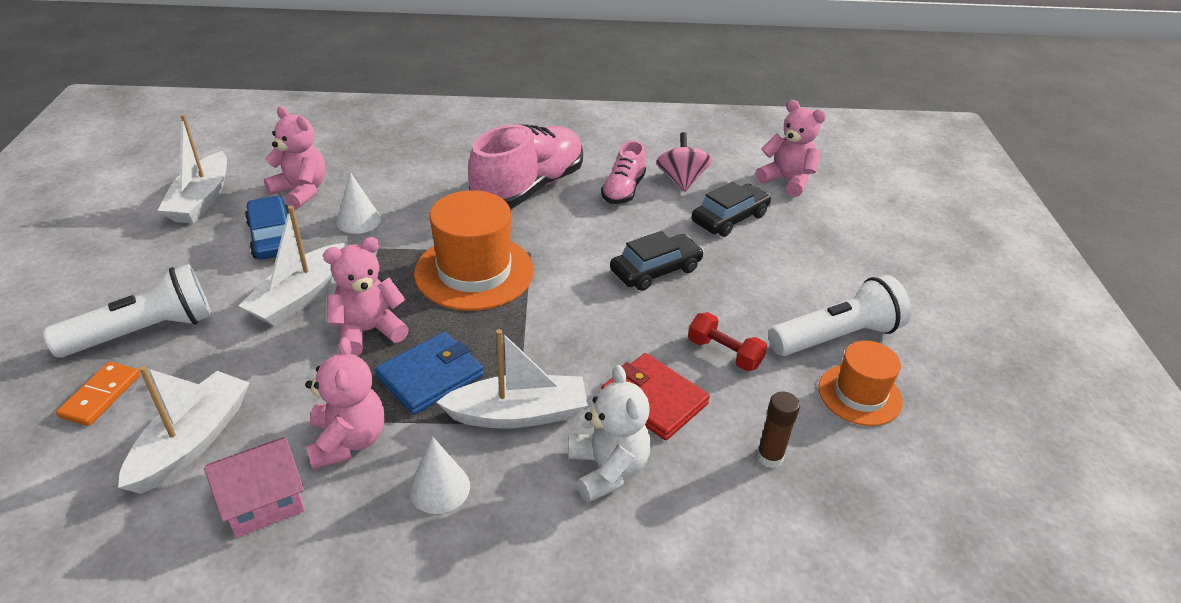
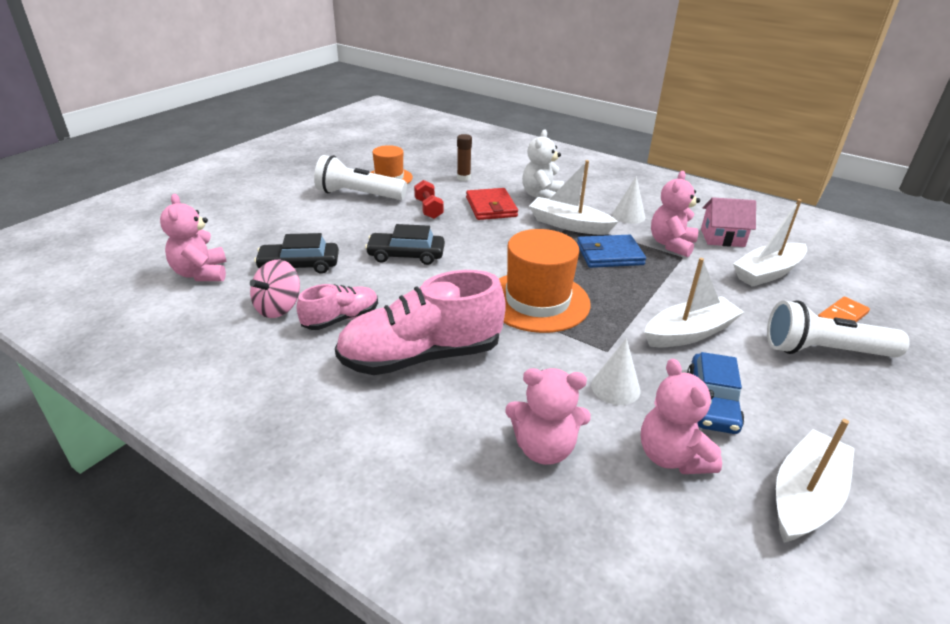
camera: 145 degrees left, 5 degrees down
pink teddy bear [323,237,409,356] -> pink teddy bear moved to [505,368,591,465]

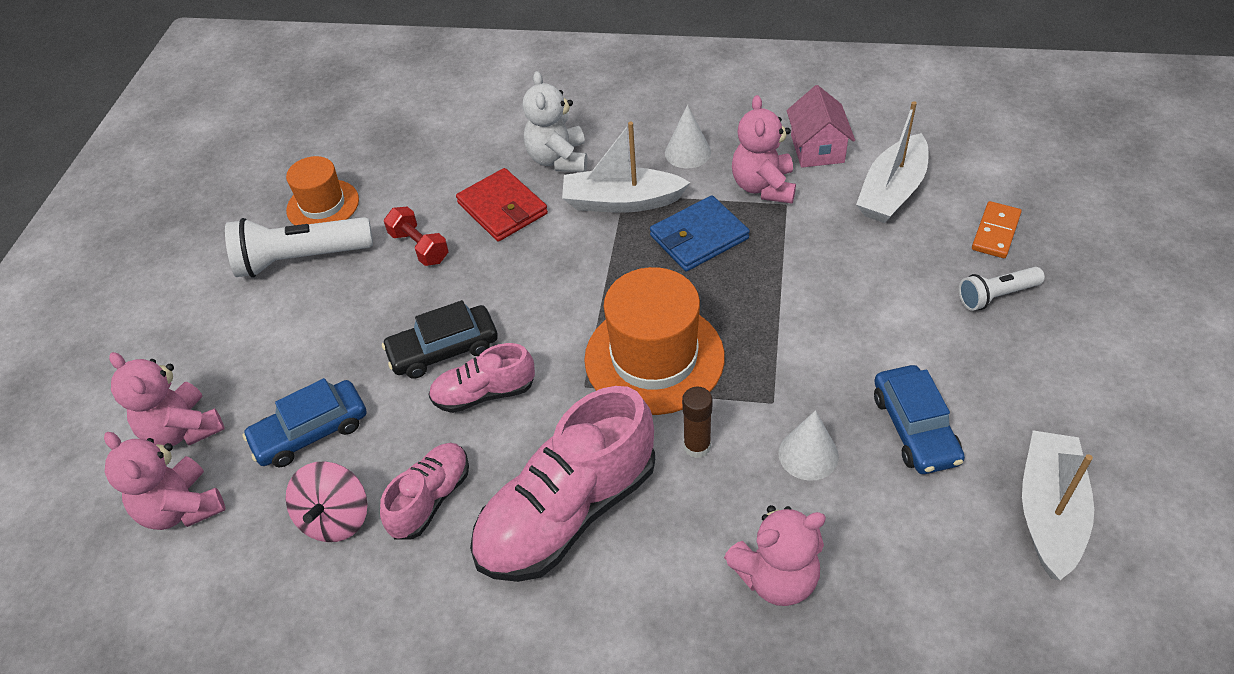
camera: 20 degrees left, 15 degrees up
black car [254,233,339,274] -> blue car [243,378,366,467]
brown glue stick [457,134,472,181] -> brown glue stick moved to [682,387,713,458]
pink teddy bear [641,359,722,474] -> pink teddy bear moved to [109,352,225,446]
white boat [644,258,744,347] -> none
pink house [701,197,756,247] -> pink house turned 75 degrees counterclockwise [787,85,855,168]
white flashlight [767,300,910,358] -> white flashlight [959,267,1045,311], size x0.57
none -> pink shoe [428,343,535,413]

